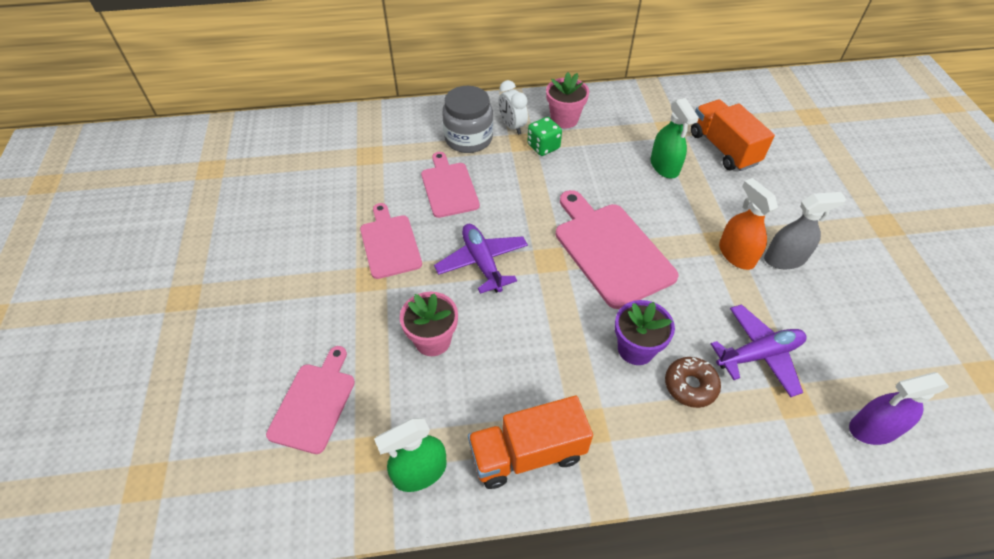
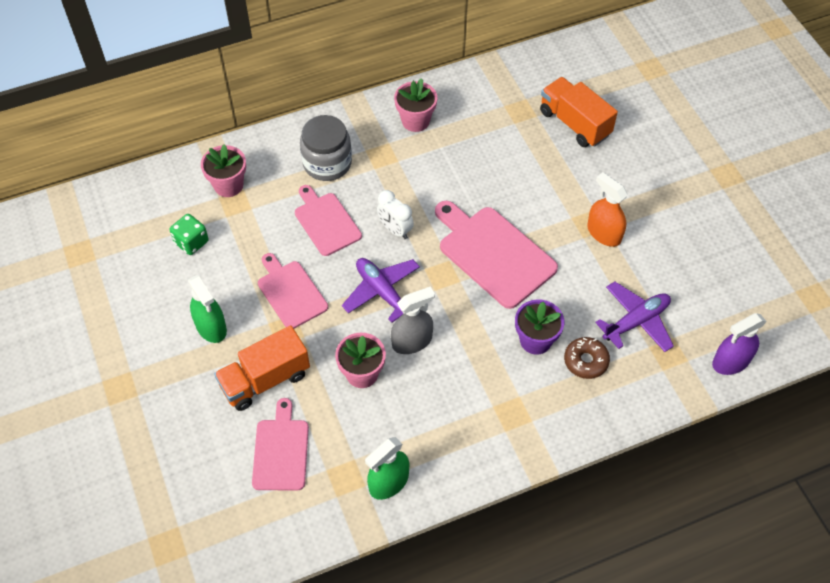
camera: 15 degrees left, 5 degrees up
orange truck [468,396,593,489] -> orange truck moved to [214,325,310,411]
white clock [498,80,528,135] -> white clock moved to [377,190,414,239]
green dice [527,117,562,156] -> green dice moved to [170,214,209,255]
green spray bottle [651,98,699,179] -> green spray bottle moved to [188,275,227,343]
grey spray bottle [764,192,846,269] -> grey spray bottle moved to [391,286,435,354]
none -> pink flower pot [201,144,246,197]

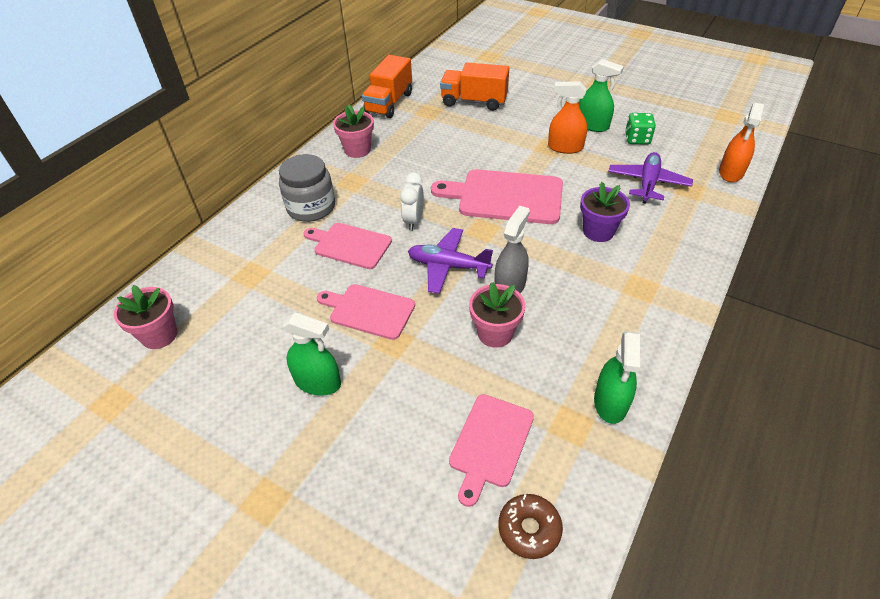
camera: 35 degrees left, 10 degrees down
green dice [170,214,209,255] -> green dice moved to [625,113,656,145]
pink flower pot [201,144,246,197] -> pink flower pot moved to [114,285,178,349]
orange truck [214,325,310,411] -> orange truck moved to [362,55,412,118]
pink cutting board [252,398,309,490] -> pink cutting board turned 120 degrees counterclockwise [449,394,534,507]
white clock [377,190,414,239] -> white clock turned 90 degrees clockwise [400,172,424,231]
brown donut [564,337,610,379] -> brown donut moved to [498,494,563,559]
purple spray bottle [712,313,767,375] -> orange spray bottle [719,103,764,182]
none -> green spray bottle [579,59,624,132]

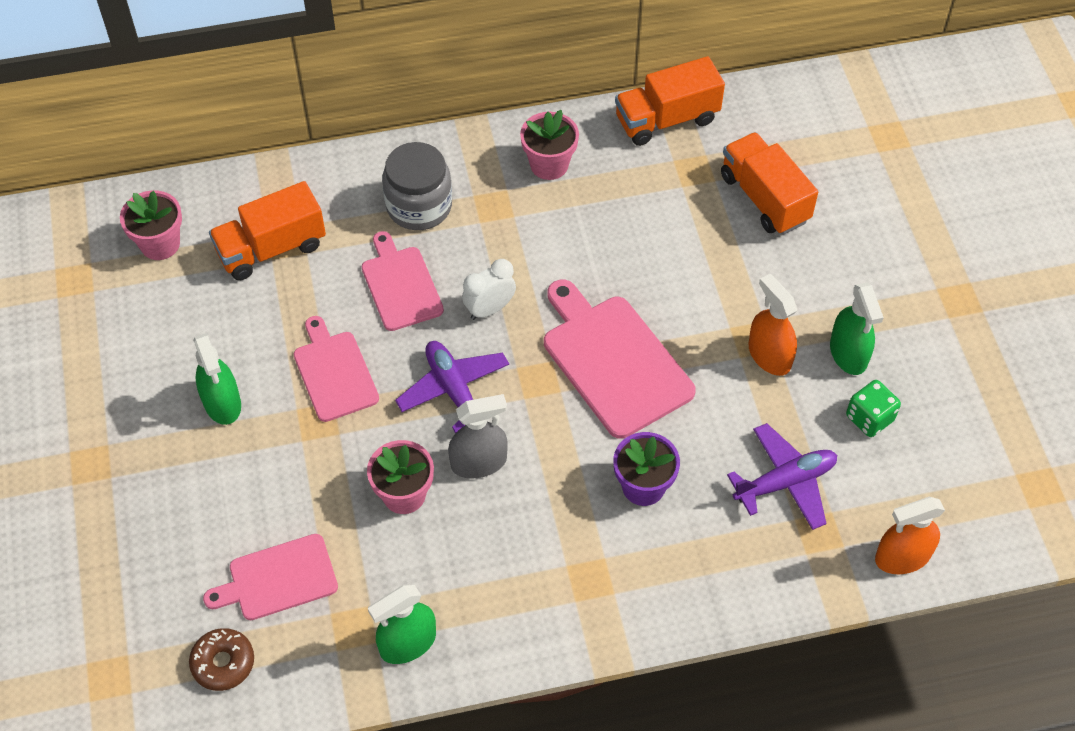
camera: 45 degrees right, 10 degrees up
none -> orange truck [209,181,326,280]

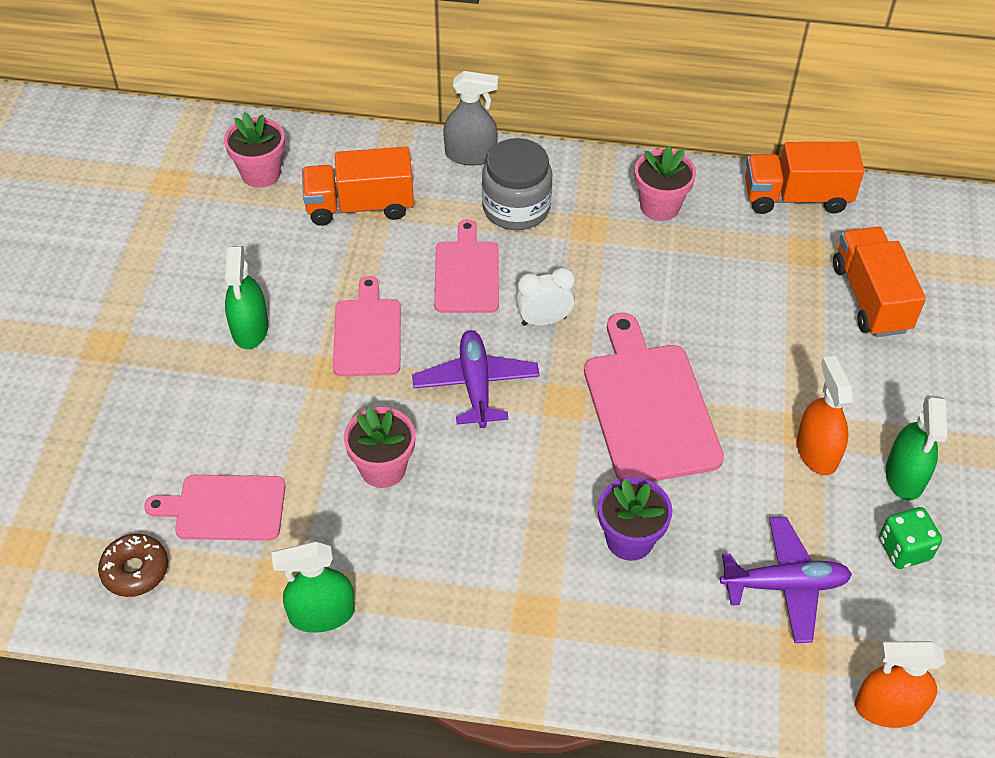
camera: 20 degrees right, 5 degrees down
grey spray bottle [448,394,508,479] -> grey spray bottle moved to [443,71,499,165]

